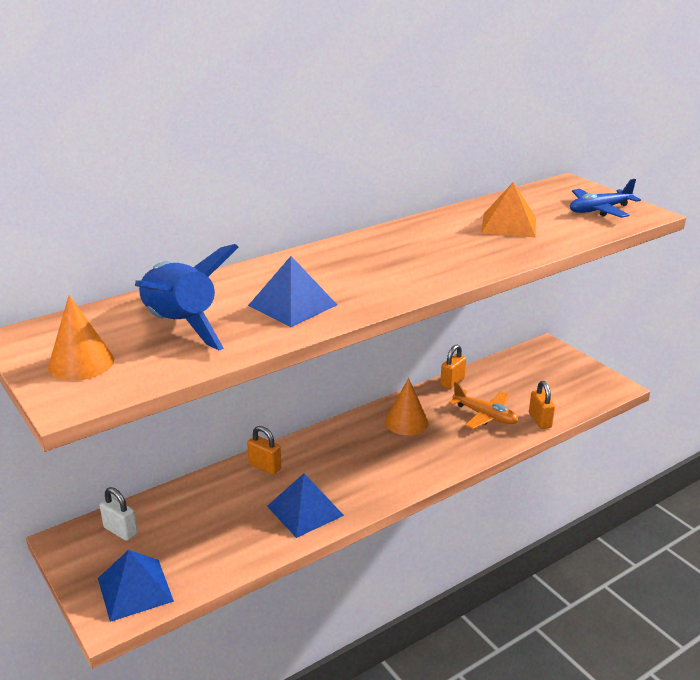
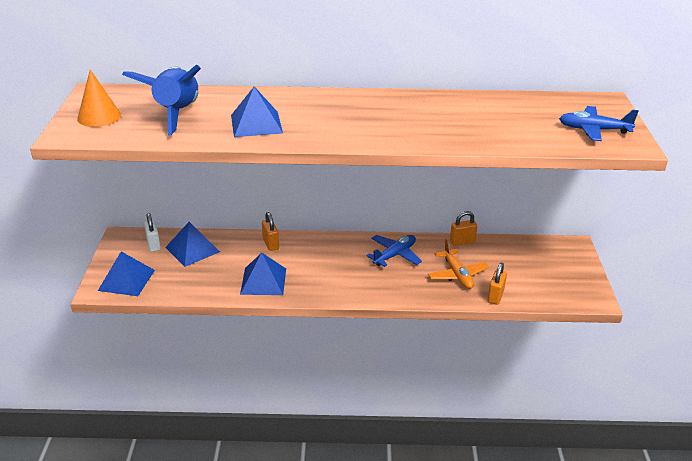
camera: 35 degrees right, 5 degrees up
orange cone [385,378,429,435] -> blue plane [366,235,422,267]
orange pyramid [481,182,536,238] -> none
none -> blue pyramid [165,222,220,267]

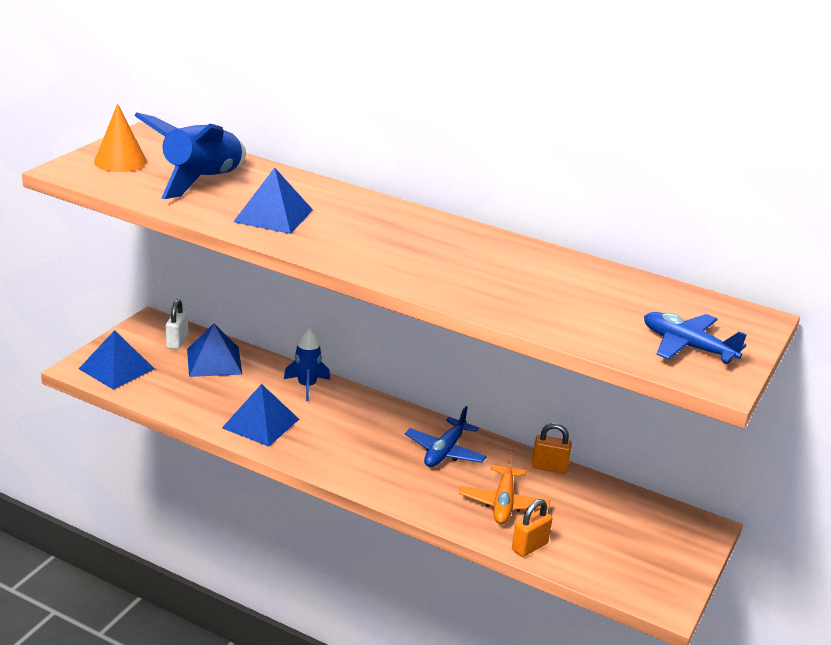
camera: 25 degrees right, 5 degrees down
orange padlock [262,212,279,251] -> blue rocket [284,328,330,401]
blue plane [366,235,422,267] -> blue plane turned 135 degrees clockwise [405,406,487,467]

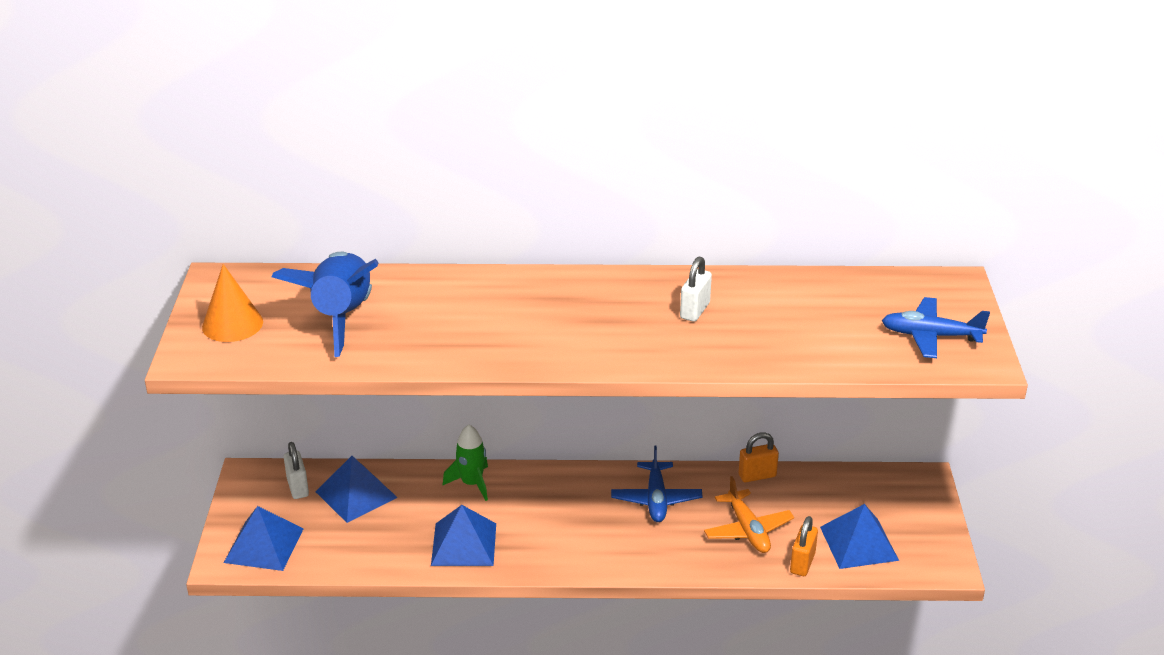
camera: 25 degrees left, 5 degrees up
blue pyramid [233,167,313,234] -> blue pyramid moved to [820,504,899,569]
blue rocket [284,328,330,401] -> green rocket [443,425,488,501]
none -> white padlock [680,257,712,322]

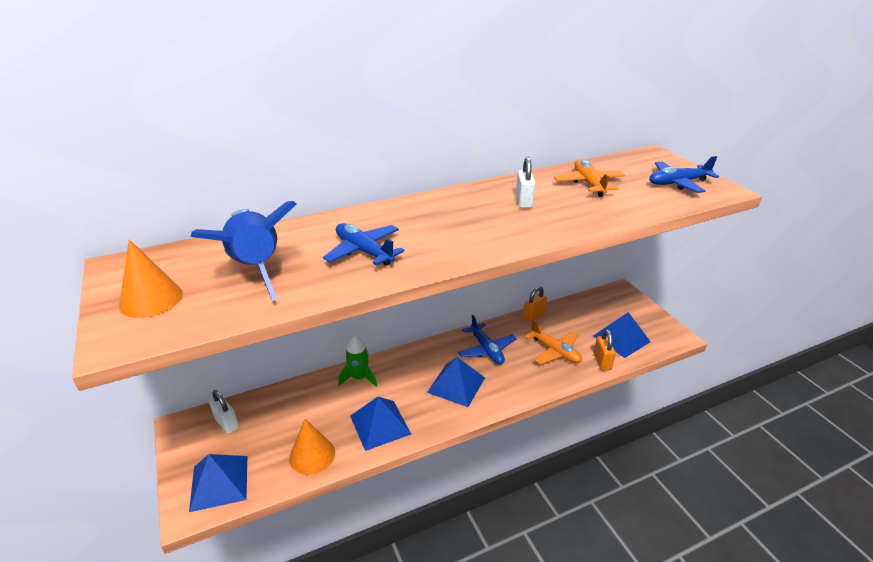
camera: 25 degrees left, 0 degrees up
blue pyramid [315,456,398,523] -> blue pyramid moved to [427,357,485,407]
none -> orange cone [289,419,335,475]
none -> blue plane [323,223,405,266]
none -> orange plane [554,159,625,197]

